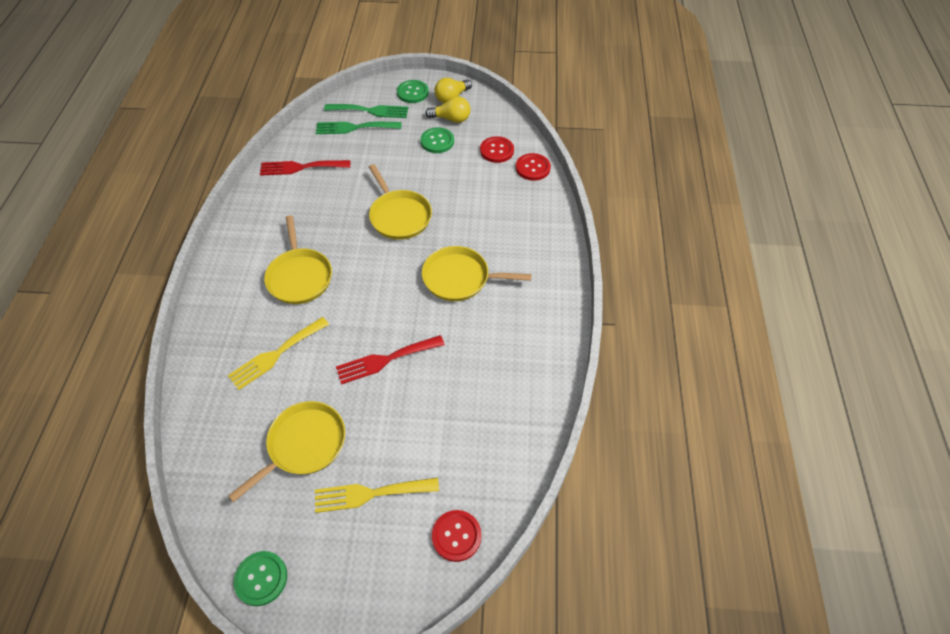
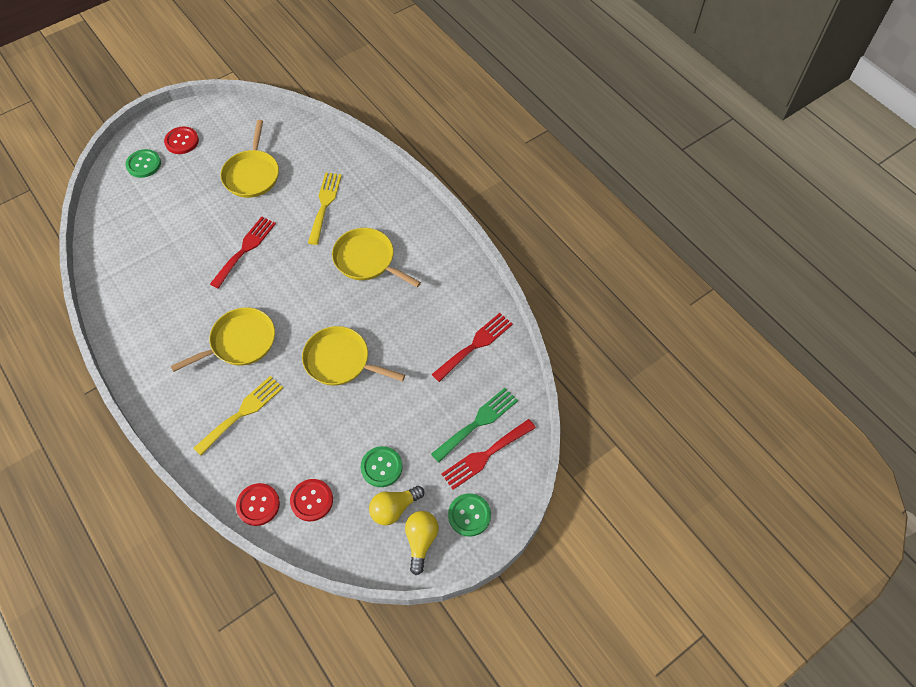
camera: 140 degrees right, 5 degrees up
green button [234,551,287,606] -> green button moved to [126,149,161,178]
yellow fork [315,478,439,513] -> yellow fork moved to [194,376,283,455]
green fork [324,104,408,118] -> red fork [441,419,536,490]
red button [432,510,482,562] -> red button moved to [164,126,199,154]

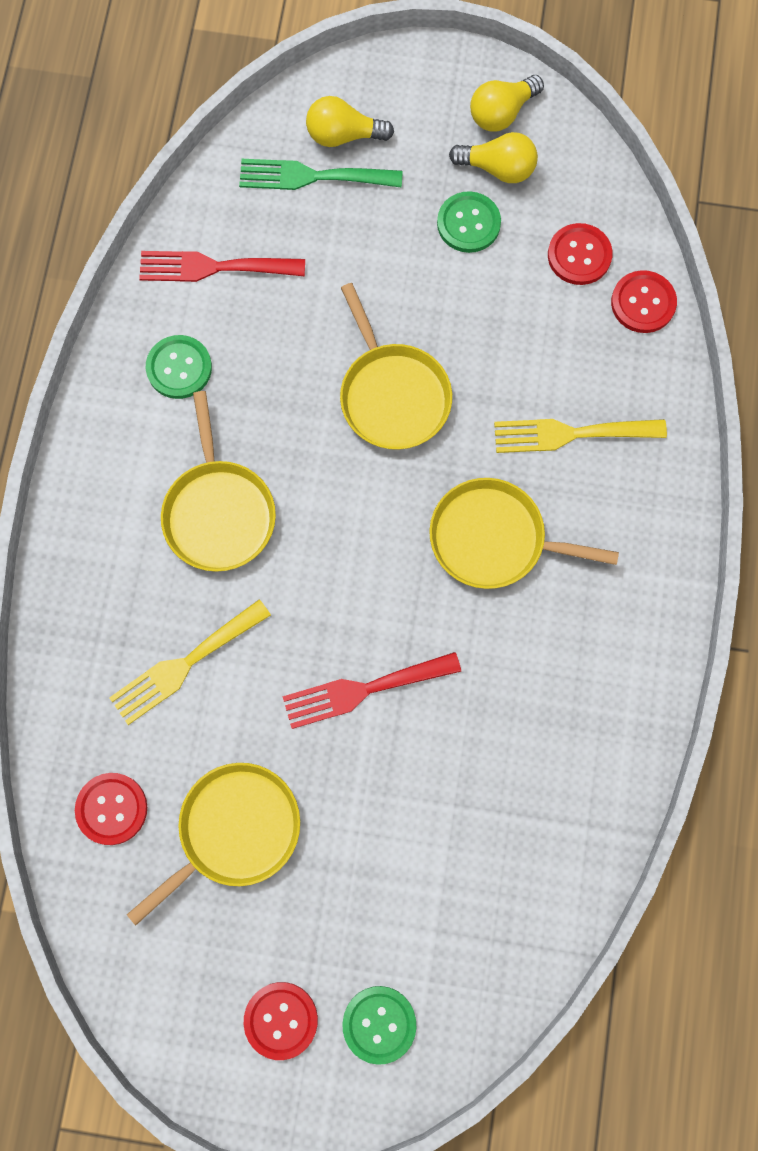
camera: 135 degrees left, 15 degrees up
red fork [441,419,536,490] -> yellow light bulb [306,96,394,147]
green button [448,493,491,537] -> green button moved to [146,335,212,399]
none -> red button [75,773,147,845]

